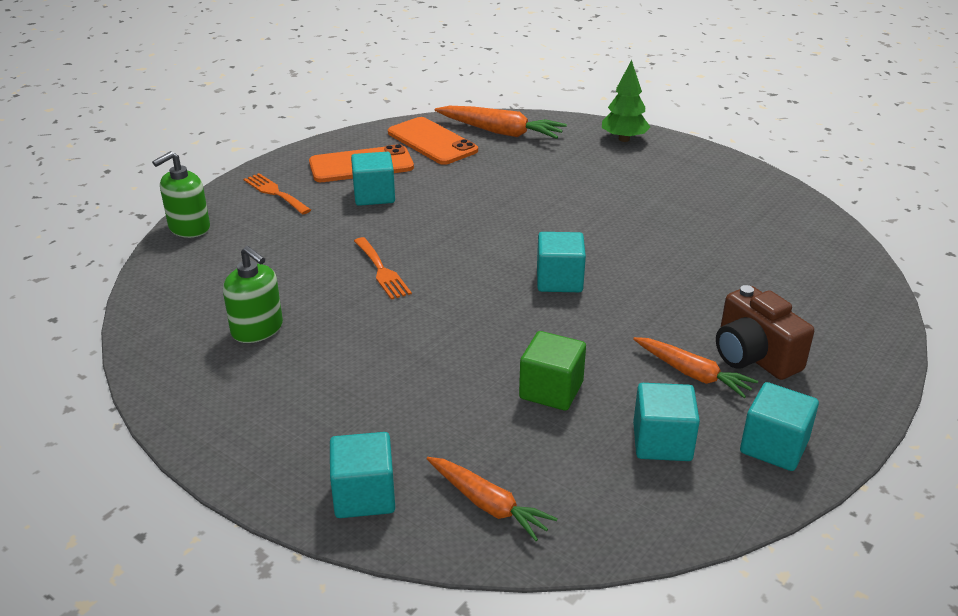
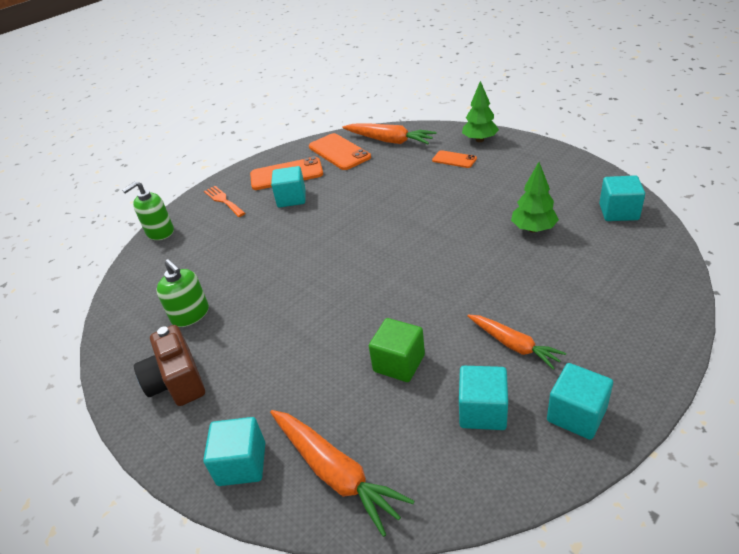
camera: 10 degrees right, 5 degrees up
orange fork [354,237,412,300] -> none
orange carrot [427,457,558,541] -> orange carrot [270,410,414,537], size x1.51
turquoise cube [537,232,586,292] -> turquoise cube moved to [599,175,645,221]
brown camera [716,285,814,380] -> brown camera moved to [134,325,205,406]
none -> orange phone [432,150,477,168]
none -> green tree [511,162,559,232]

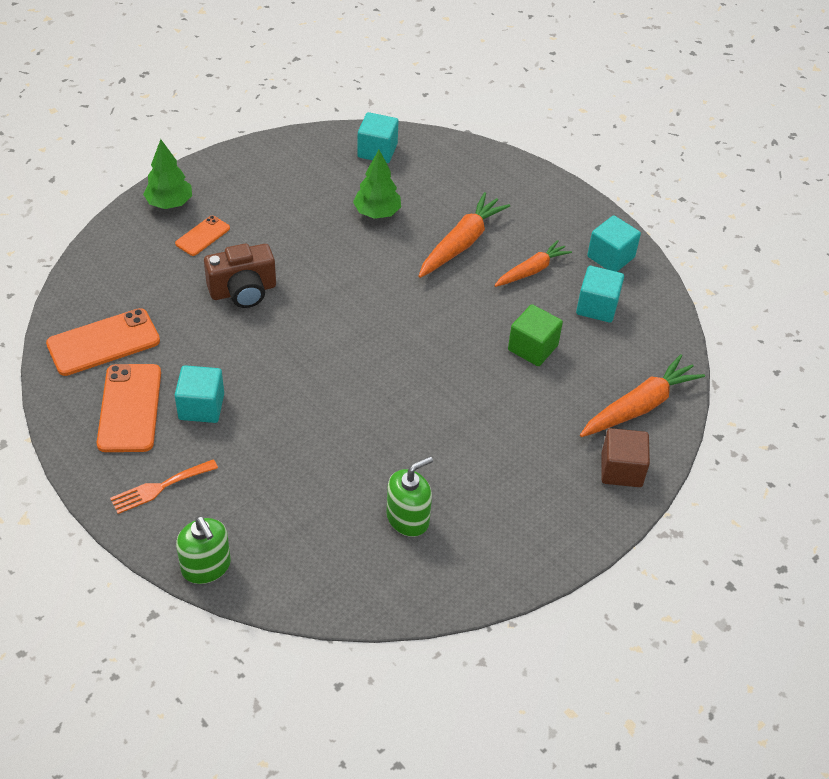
camera: 90 degrees left, 10 degrees up
brown camera [134,325,205,406] -> brown camera moved to [204,244,276,308]
turquoise cube [203,417,265,486] -> brown cube [601,428,650,487]
orange carrot [342,123,436,144] -> orange carrot moved to [418,192,510,278]

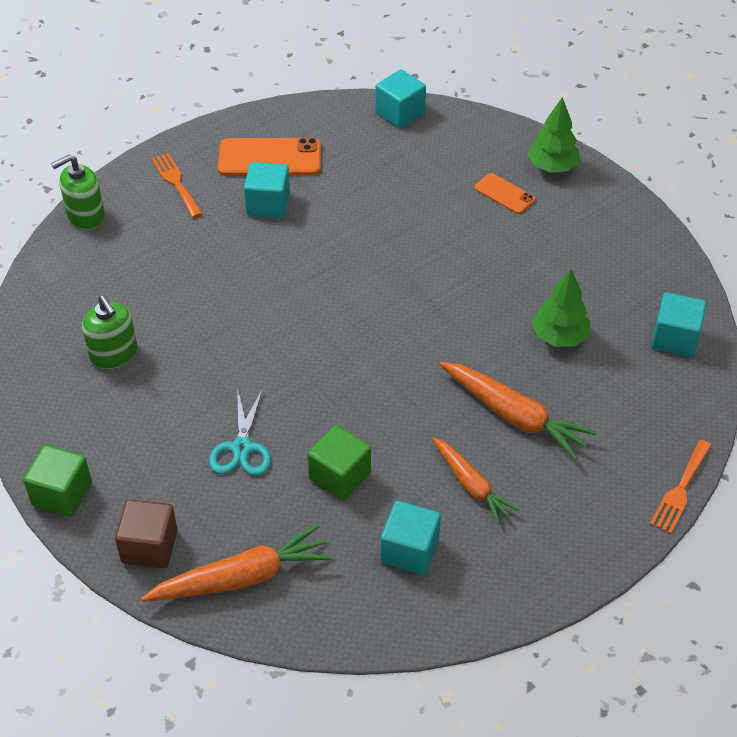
camera: 95 degrees right, 0 degrees up
orange phone [46,308,160,376] -> none
brown camera [204,244,276,308] -> none
orange carrot [580,354,705,437] -> orange carrot turned 75 degrees counterclockwise [141,524,332,602]
turquoise cube [587,215,641,272] -> turquoise cube moved to [375,69,426,128]
none -> green cube [23,445,92,517]
none -> turquoise scissors [209,387,271,476]
none -> orange fork [650,440,712,534]

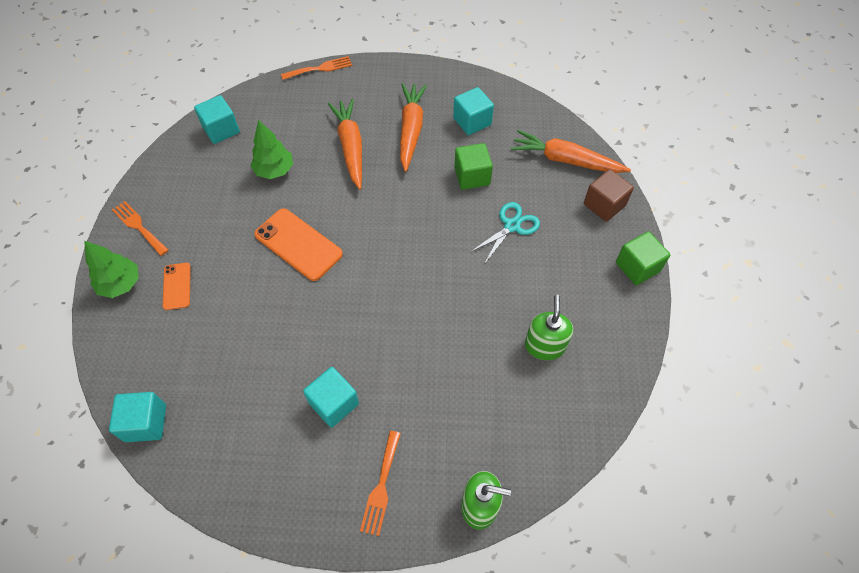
camera: 140 degrees left, 10 degrees up
orange phone [218,138,321,176] -> orange phone moved to [254,208,343,281]
orange carrot [432,437,520,525] -> orange carrot [400,83,427,172], size x1.51
none -> orange fork [112,201,168,256]

